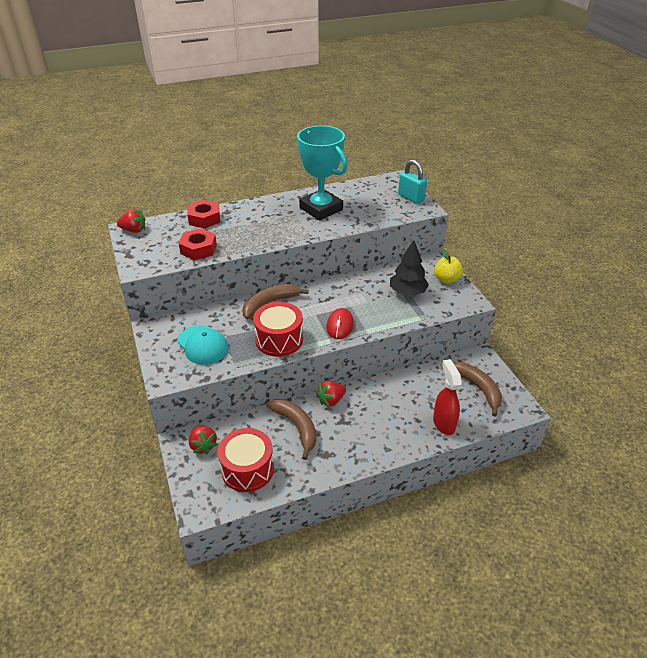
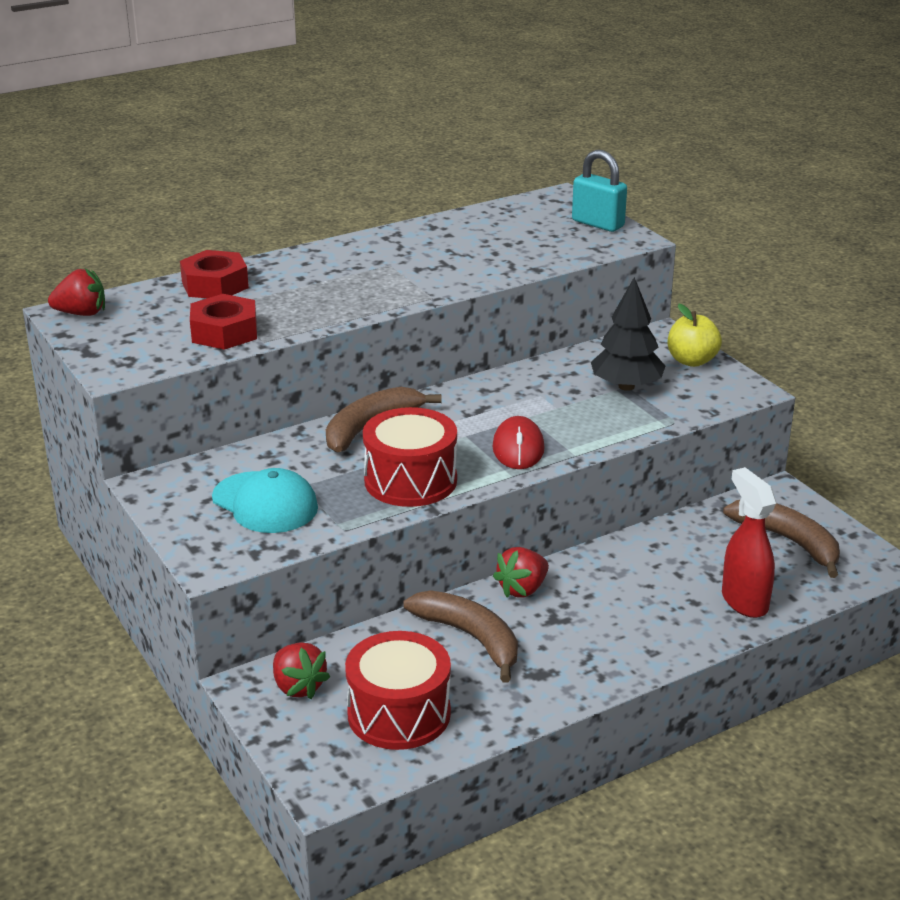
camera: 10 degrees left, 10 degrees down
turquoise trophy [296,126,347,220] -> none

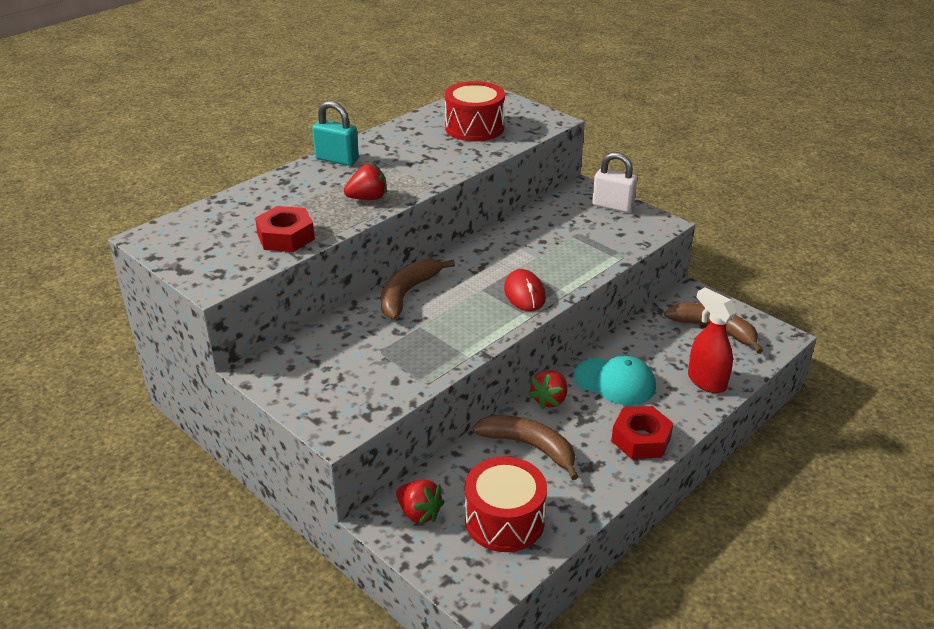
camera: 15 degrees left, 5 degrees up
red strawberry [48,268,105,316] -> red strawberry moved to [344,164,387,200]
red nut [180,250,249,298] -> red nut moved to [611,406,673,459]
turquoise cap [212,468,318,533] -> turquoise cap moved to [574,356,656,405]
red drum [363,407,457,507] -> red drum moved to [445,81,505,141]
turquoise padlock [572,150,627,232] -> turquoise padlock moved to [312,101,359,166]
black tree [591,277,665,391] -> none
yellow apple [668,304,722,367] -> white padlock [592,152,637,213]

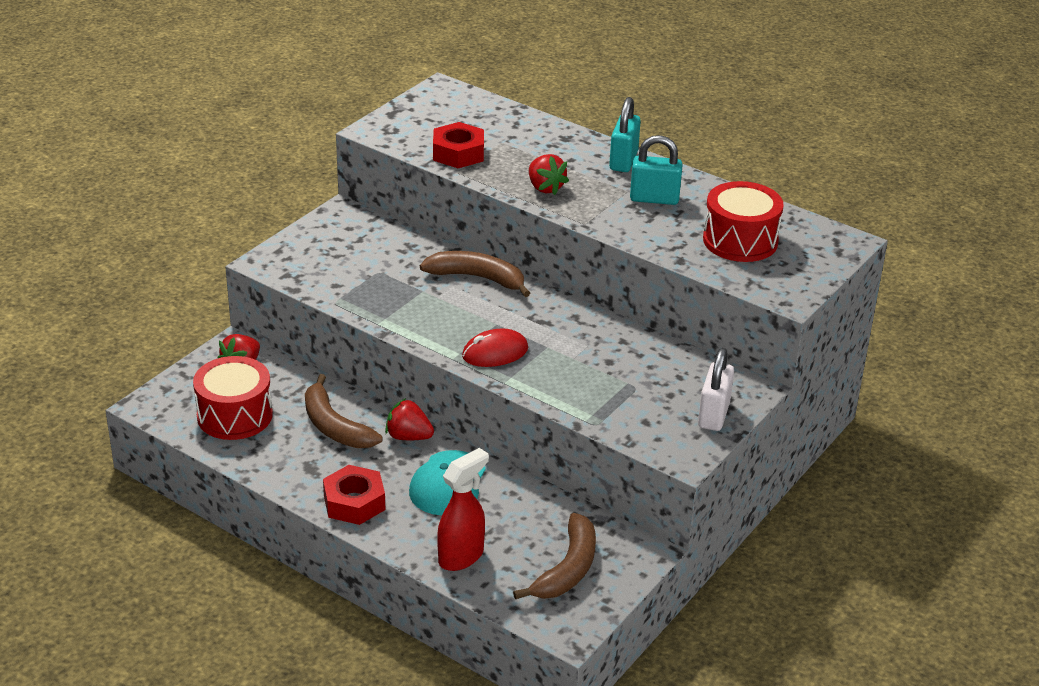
camera: 80 degrees right, 0 degrees up
brown banana [473,415,579,480] -> brown banana turned 120 degrees clockwise [305,374,383,448]
none -> turquoise padlock [630,135,683,205]

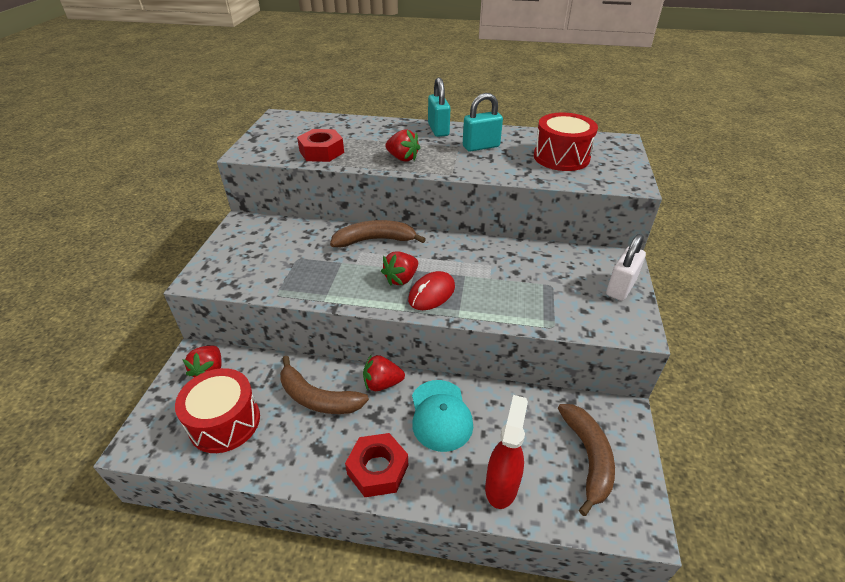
camera: 25 degrees left, 5 degrees up
white padlock [698,348,734,431] -> white padlock turned 45 degrees clockwise [606,234,646,301]
none -> red strawberry [381,252,418,286]

